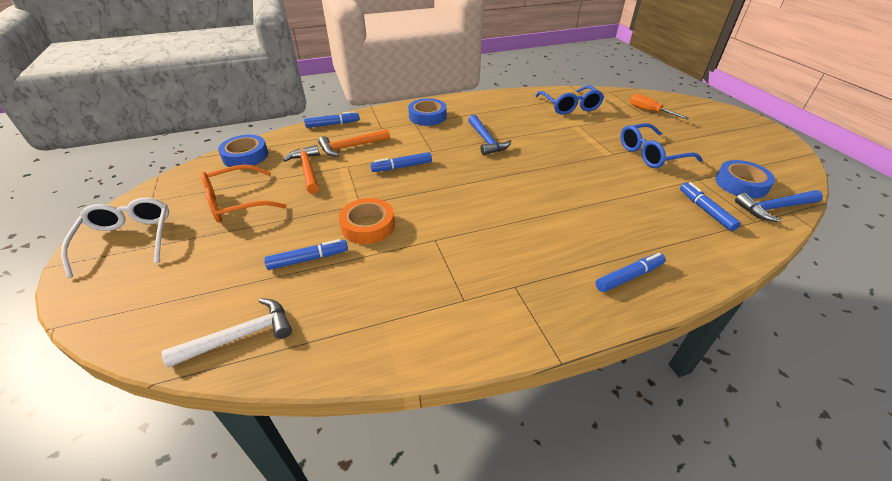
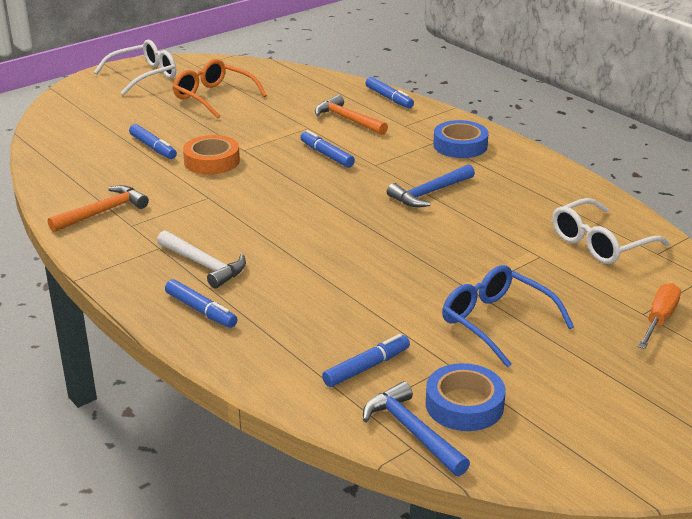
camera: 70 degrees right, 10 degrees down
white hammer [162,298,292,368] -> white hammer moved to [157,230,246,289]
blue tape [218,135,268,167] -> none
orange hammer [283,145,320,194] -> orange hammer moved to [48,185,149,232]
blue glasses [535,86,604,115] -> white glasses [552,198,670,264]

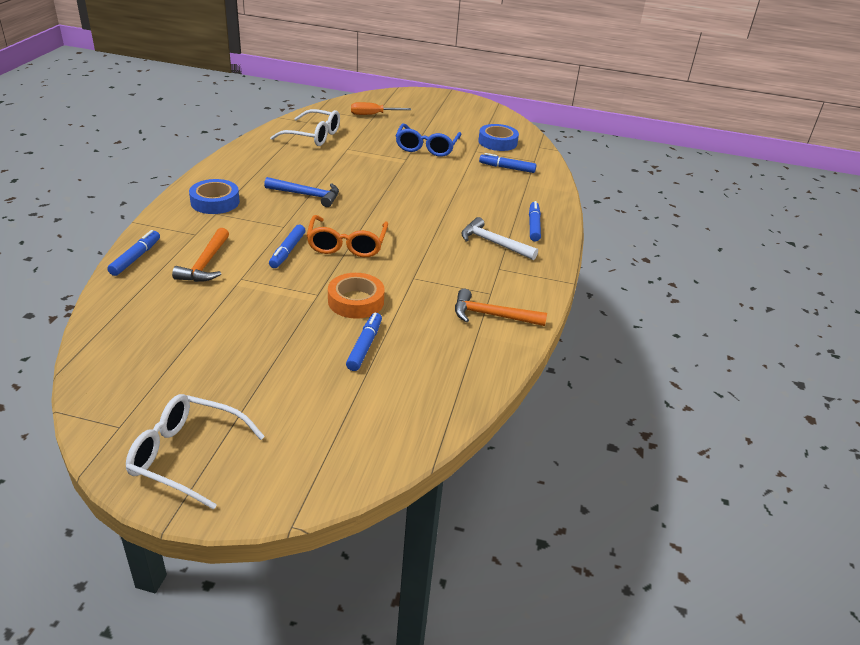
camera: 130 degrees left, 5 degrees up
white hammer [157,230,246,289] -> white hammer turned 60 degrees counterclockwise [461,217,538,260]
orange glasses [173,59,267,119] -> orange glasses moved to [306,215,388,257]
blue hammer [363,381,470,476] -> none

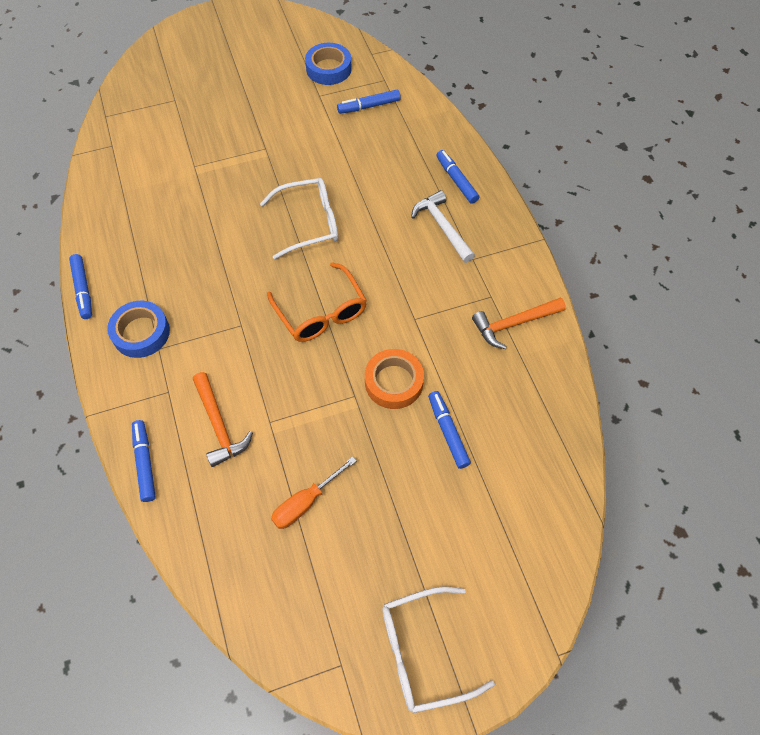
camera: 30 degrees left, 25 degrees up
blue hammer [264,177,339,207] -> none
blue marker [269,225,306,268] -> blue marker moved to [69,254,92,319]
white glasses [270,109,340,146] -> white glasses moved to [260,178,338,259]
orange screwdriver [351,102,411,115] -> orange screwdriver moved to [271,456,357,529]
blue glasses [395,123,461,157] -> none
white hammer [461,217,538,260] -> white hammer turned 60 degrees clockwise [411,190,475,263]

